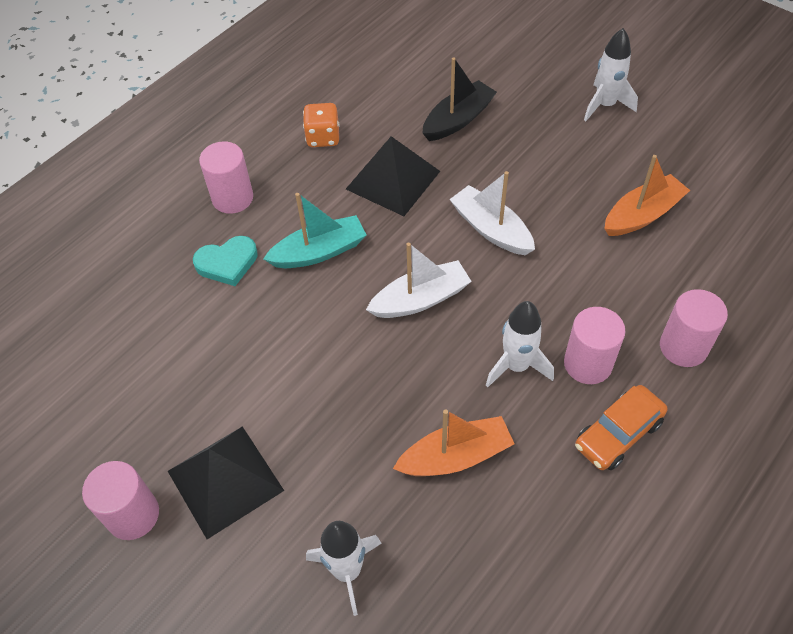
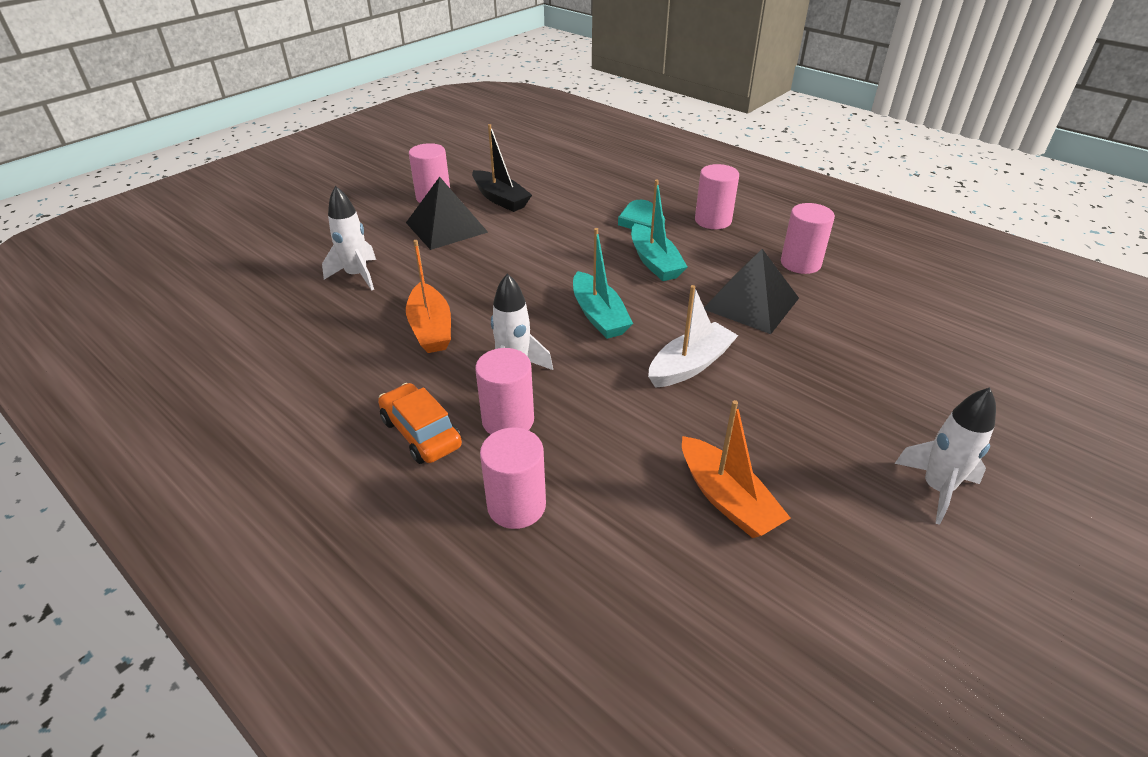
camera: 90 degrees right, 15 degrees down
orange dice [303,103,339,147] -> pink cylinder [781,203,835,274]
white boat [366,243,472,318] -> turquoise boat [573,228,633,339]
black boat [423,57,497,141] -> black boat moved to [472,124,532,212]

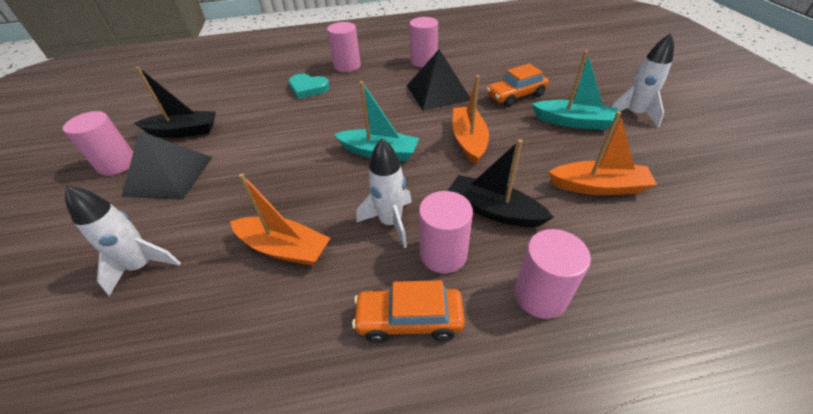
camera: 50 degrees left, 5 degrees up
turquoise boat [631,180,688,281] -> turquoise boat moved to [532,51,619,130]
white boat [648,285,738,388] -> orange boat [453,75,489,165]
none -> black boat [448,139,554,227]
none -> orange car [486,64,549,107]

